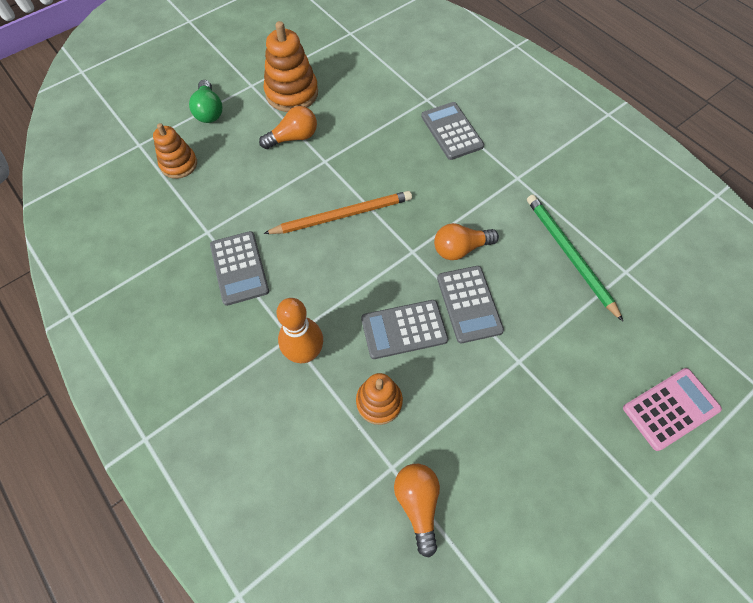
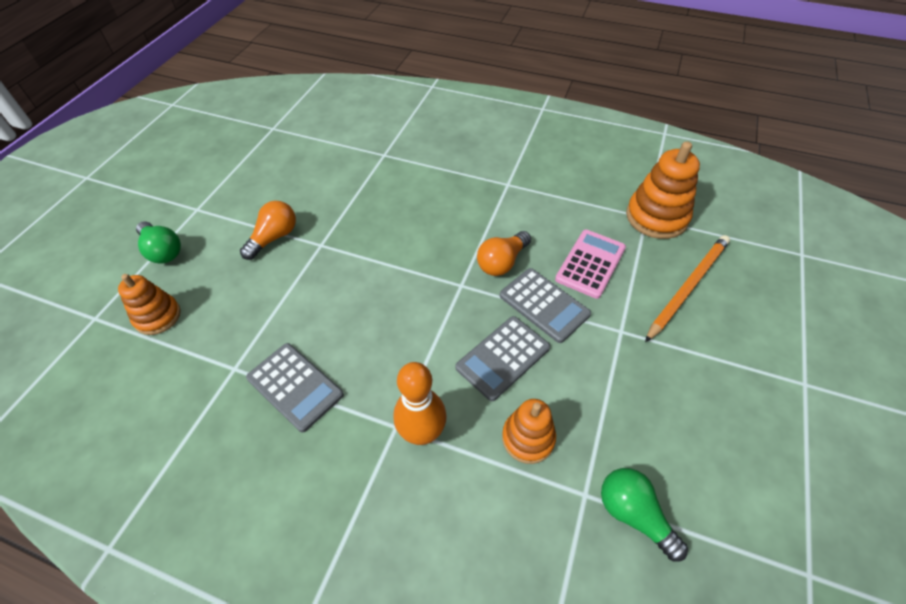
camera: 30 degrees left, 10 degrees down
orange pencil [263,191,412,234] -> orange pencil moved to [645,235,730,342]
orange stacking toy [264,21,318,112] -> orange stacking toy moved to [626,141,700,239]
orange light bulb [394,464,440,557] -> green light bulb [601,468,688,562]
grey calculator [421,102,484,160] -> none
green pencil [527,195,623,321] -> none
pink calculator [623,368,722,451] -> pink calculator moved to [555,230,626,299]

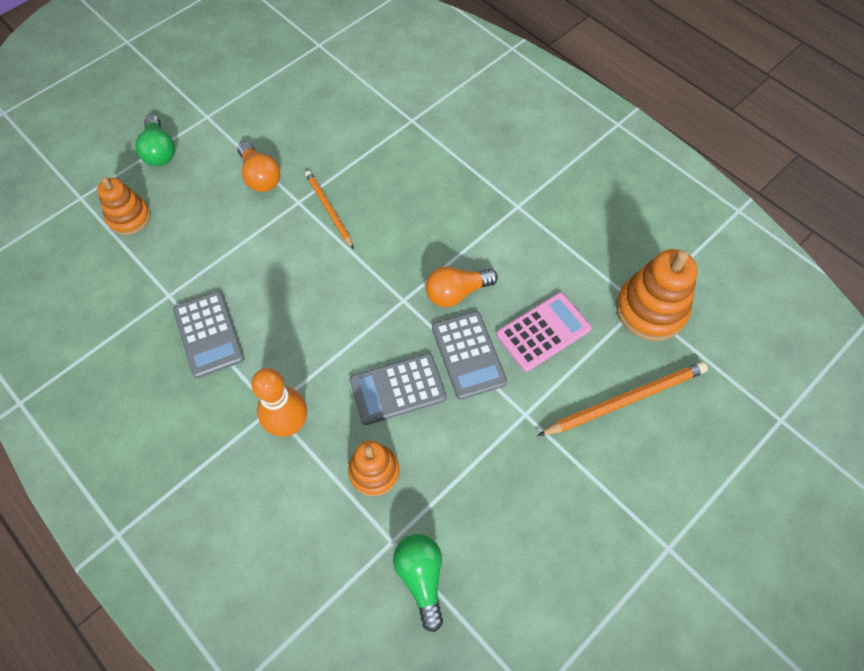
camera: 25 degrees right, 10 degrees up
orange light bulb [240,201,296,260] -> orange light bulb turned 90 degrees clockwise [238,142,280,192]
none -> orange pencil [305,171,354,249]

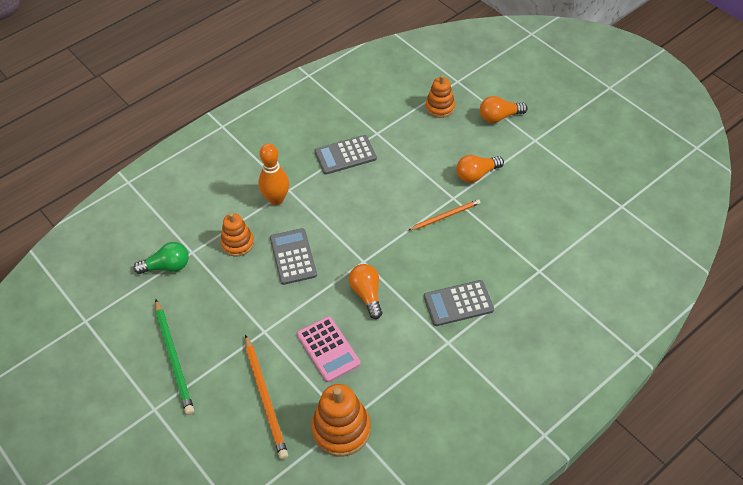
camera: 95 degrees right, 10 degrees down
green light bulb [135,115,175,166] -> orange light bulb [480,96,528,123]
grey calculator [432,311,507,400] -> grey calculator moved to [424,280,494,326]
none -> green pencil [155,299,194,415]

